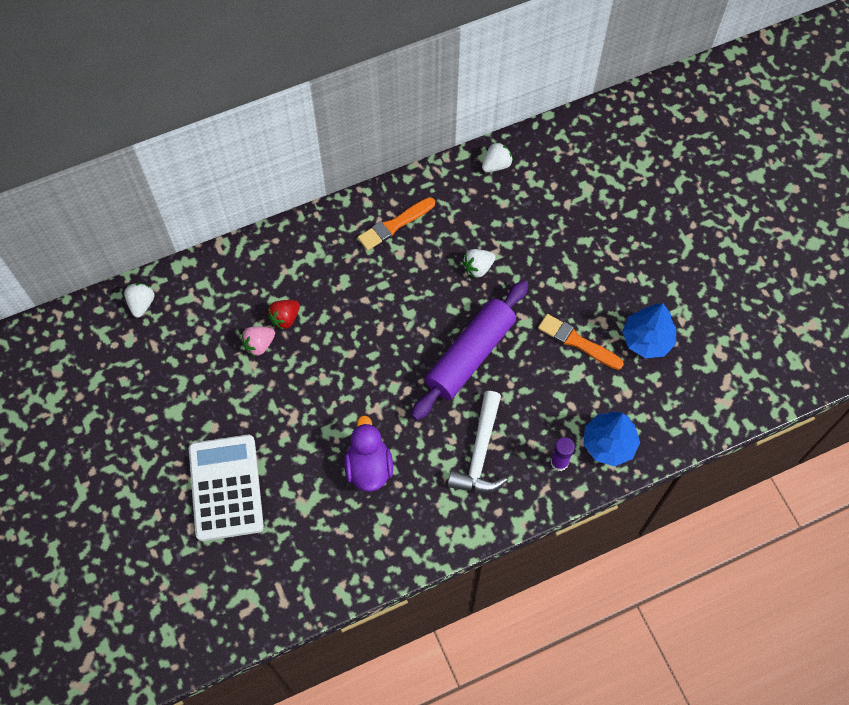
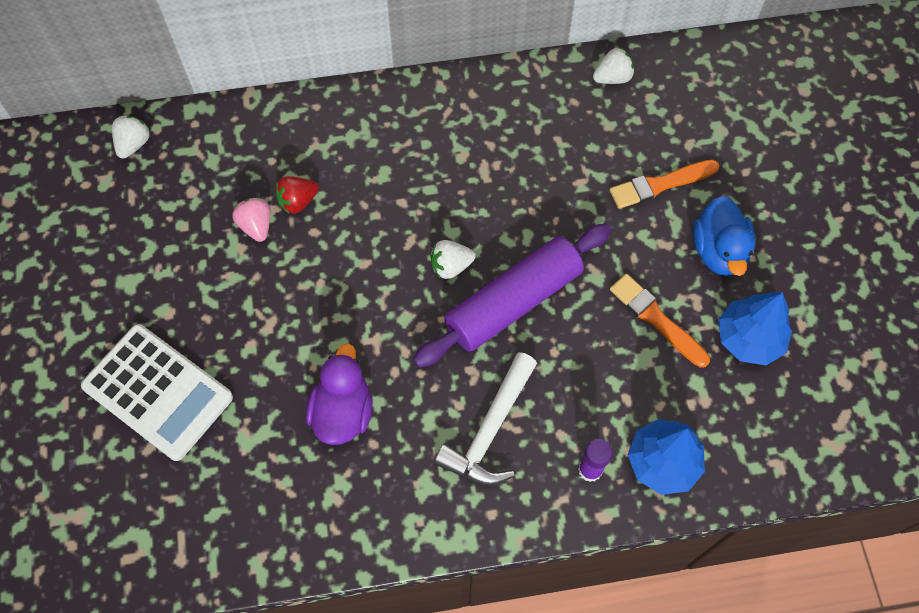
camera: 15 degrees right, 0 degrees up
white calculator [189,435,264,541] -> white calculator turned 120 degrees clockwise [81,324,233,461]
pink strawberry [241,327,275,356] -> pink strawberry turned 90 degrees clockwise [232,197,270,242]
orange brush [358,197,435,250] -> orange brush moved to [609,160,719,209]
white strawberry [463,249,495,278] -> white strawberry moved to [431,240,475,279]
none -> blue duck [693,196,756,276]

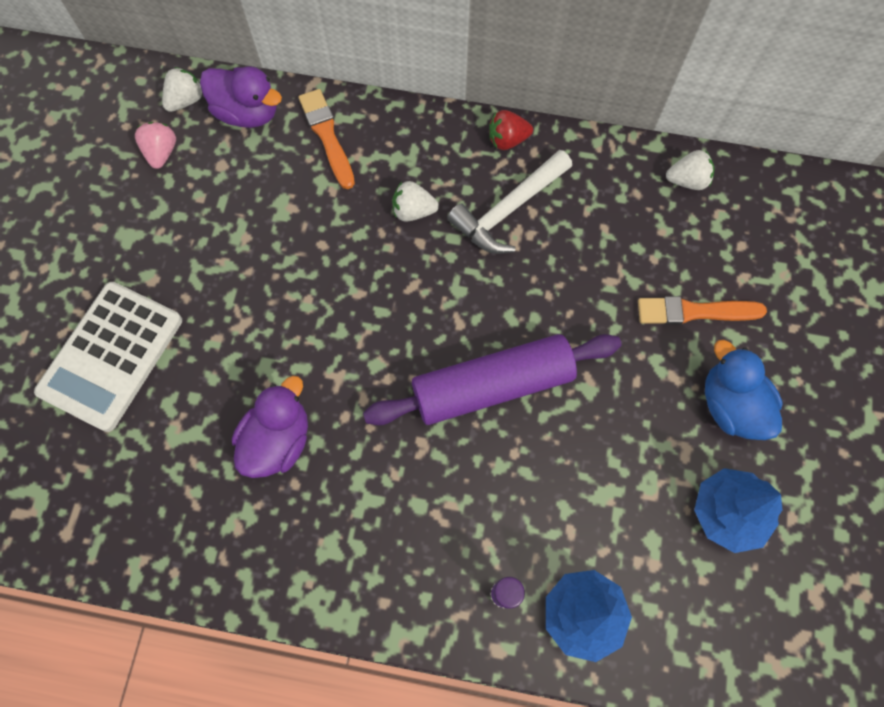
camera: 20 degrees right, 5 degrees up
white calculator [81,324,233,461] -> white calculator turned 60 degrees clockwise [34,282,182,432]
pink strawberry [232,197,270,242] -> pink strawberry moved to [135,122,176,169]
red strawberry [275,176,319,214] -> red strawberry moved to [489,110,533,150]
white strawberry [431,240,475,279] -> white strawberry moved to [392,181,439,222]
white hammer [434,352,537,486] -> white hammer moved to [447,150,572,254]
orange brush [610,274,710,368] -> orange brush moved to [299,89,355,189]
blue duck [693,196,756,276] -> blue duck turned 135 degrees clockwise [705,340,783,440]
none -> purple duck [200,67,282,128]

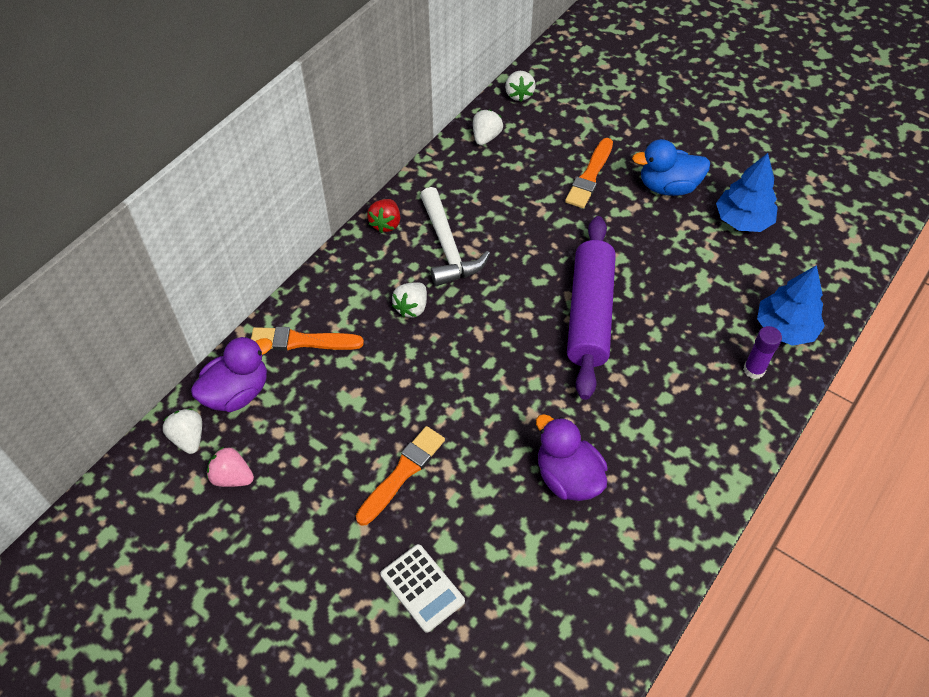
camera: 65 degrees left, 15 degrees down
white calculator [34,282,182,432] -> white calculator [381,544,465,633], size x0.57
none -> orange brush [356,426,445,525]
none -> white strawberry [505,71,536,102]

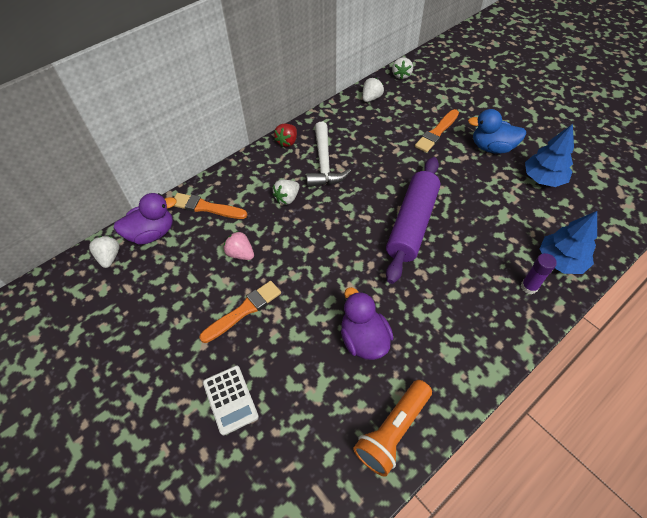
camera: 15 degrees right, 0 degrees up
pink strawberry [207,447,254,487] -> pink strawberry moved to [224,231,254,260]
none -> orange flashlight [353,380,432,477]

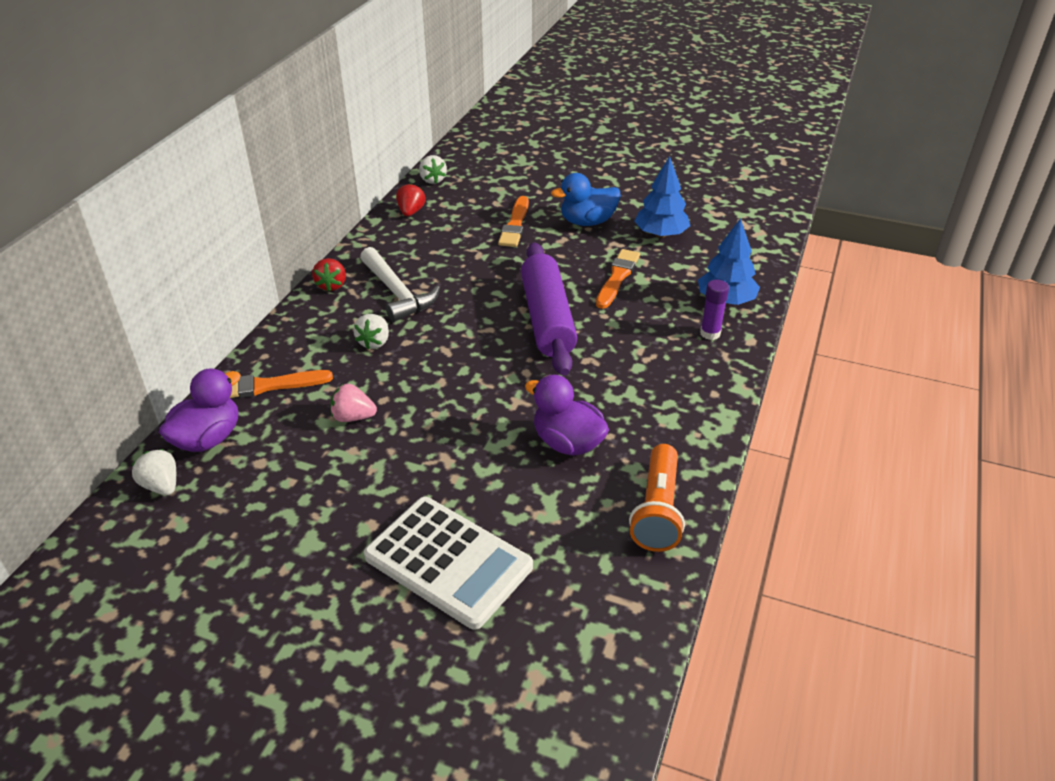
camera: 30 degrees left, 15 degrees down
orange brush [200,281,281,343] -> orange brush moved to [596,249,640,309]
white calculator [203,366,259,435] -> white calculator [364,497,533,630], size x1.76
white strawberry [362,78,384,102] -> red strawberry [396,183,426,216]

